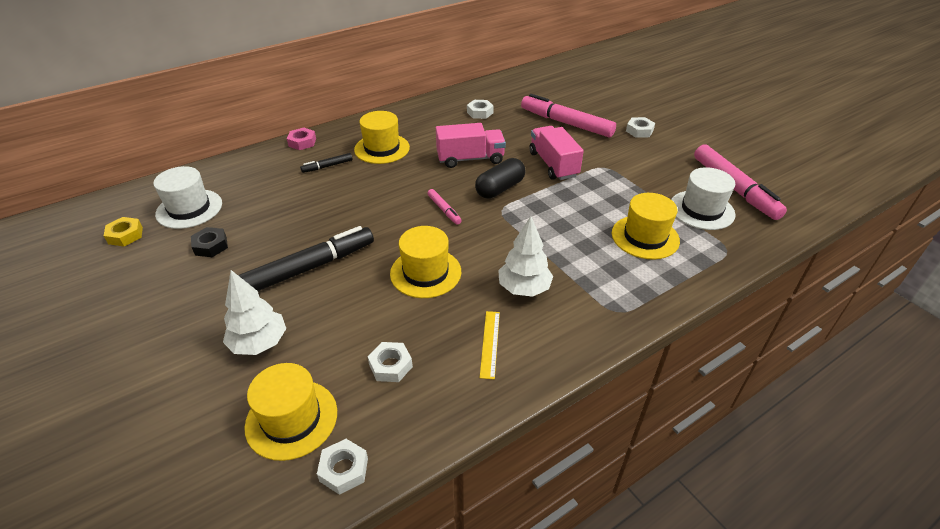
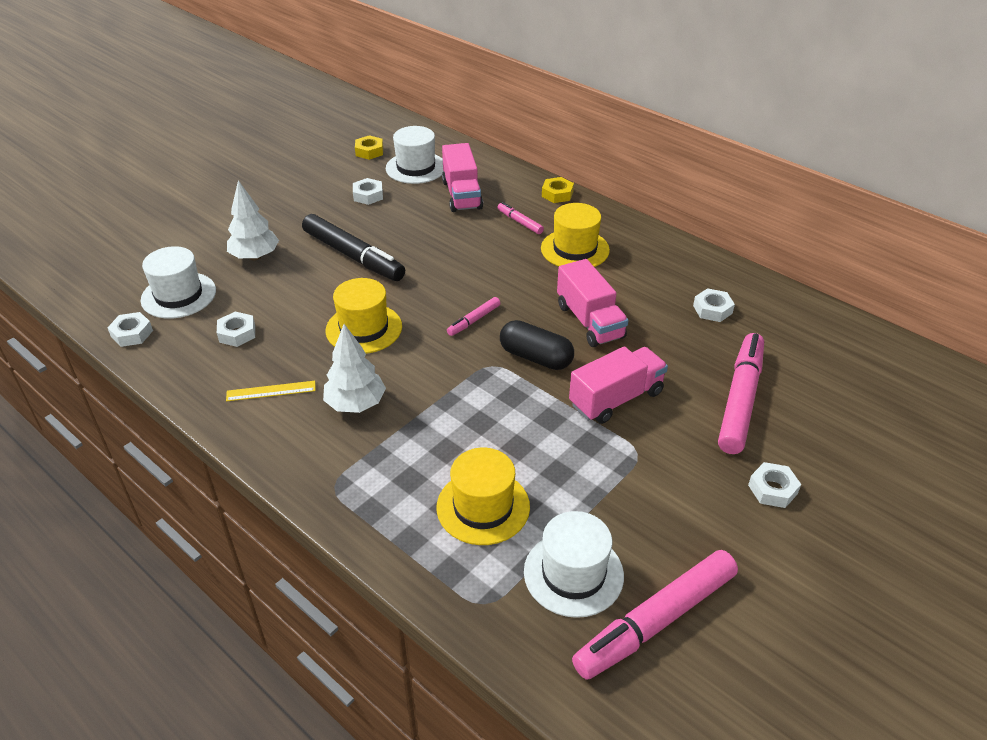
camera: 75 degrees right, 0 degrees up
black nut [191,227,228,257] -> white nut [353,178,383,205]
yellow hat [244,363,337,461] -> white hat [141,246,216,319]
pink nut [287,128,316,150] -> yellow nut [542,177,574,203]
black marker [300,153,353,173] -> pink marker [497,202,544,234]
none -> pink truck [442,143,483,212]

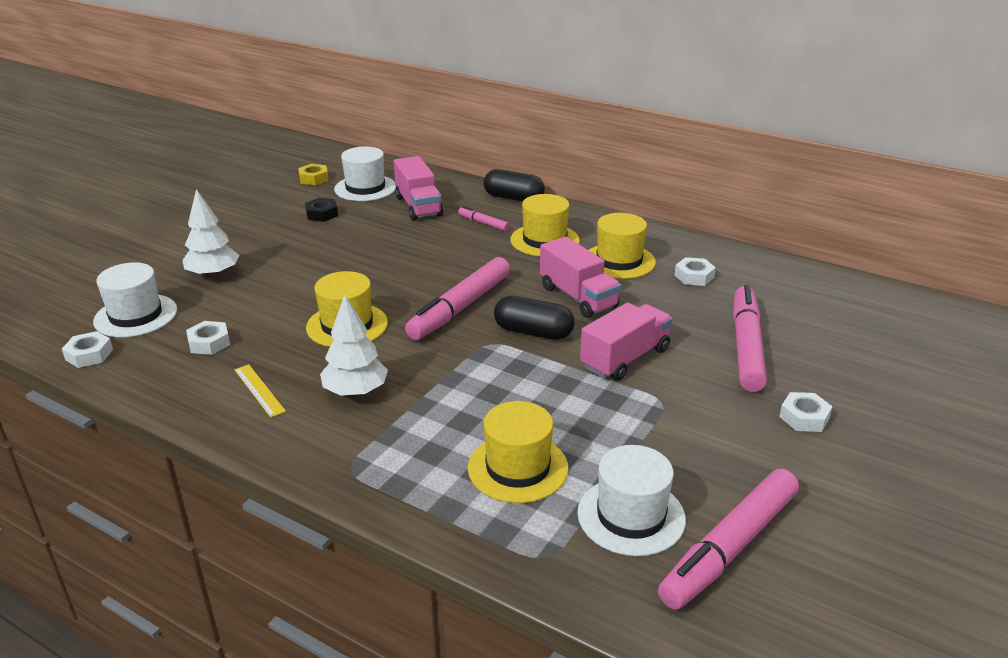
camera: 10 degrees left, 10 degrees down
yellow ruler [226,381,316,401] -> yellow ruler turned 75 degrees clockwise [234,364,286,418]
black marker [302,214,405,281] -> none
white nut [353,178,383,205] -> black nut [305,198,338,222]
pink marker [447,297,500,336] -> pink marker [405,257,510,340], size x2.14
yellow nut [542,177,574,203] -> black capsule [484,169,545,201]
none -> yellow hat [589,213,656,279]

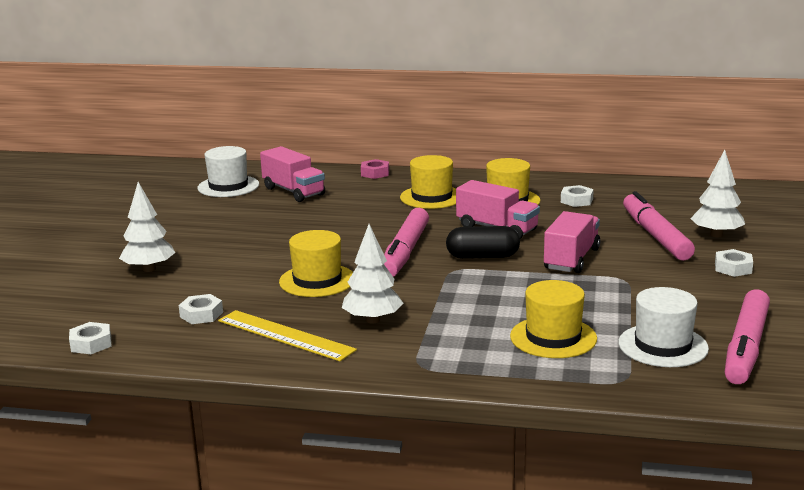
camera: 20 degrees left, 10 degrees down
white hat [93,262,177,337] -> none
yellow ruler [234,364,286,418] -> yellow ruler [218,310,357,361], size x1.76
yellow nut [298,164,329,185] -> none
black nut [305,198,338,222] -> none
pink marker [458,206,510,231] -> none
black capsule [484,169,545,201] -> pink nut [361,159,389,179]
none -> white tree [690,150,745,237]

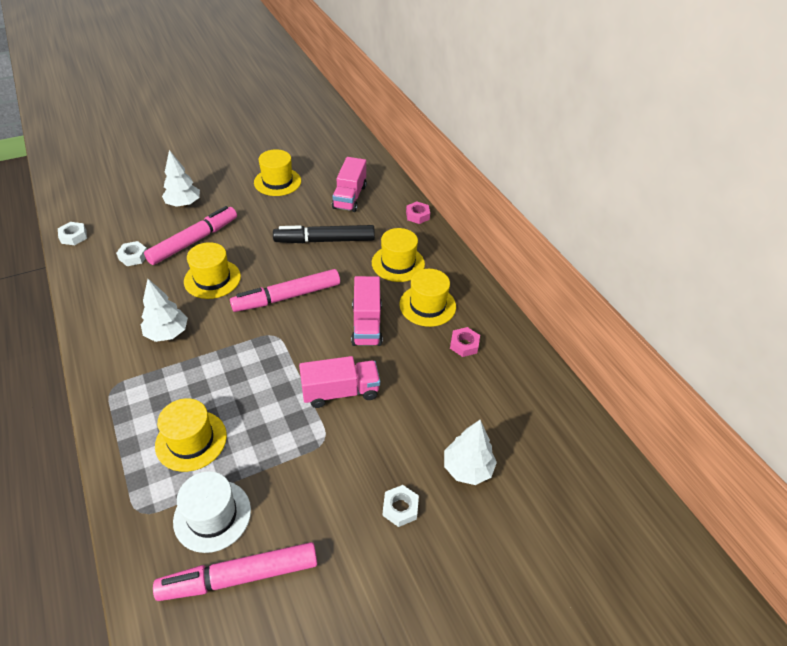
camera: 50 degrees right, 25 degrees up
white hat [197,146,259,197] -> none
yellow ruler [218,310,357,361] -> none
black capsule [446,226,520,259] -> none
white nut [561,185,594,207] -> pink nut [450,327,480,357]
pink marker [623,191,695,260] -> pink marker moved to [144,206,237,265]
none -> yellow hat [254,149,301,196]
none -> black marker [273,225,375,243]

